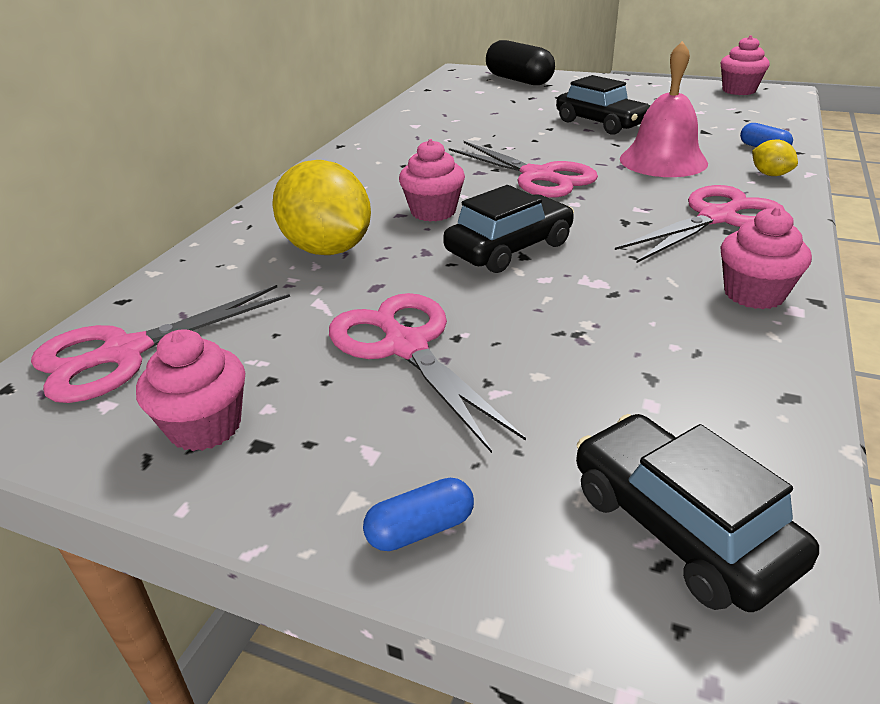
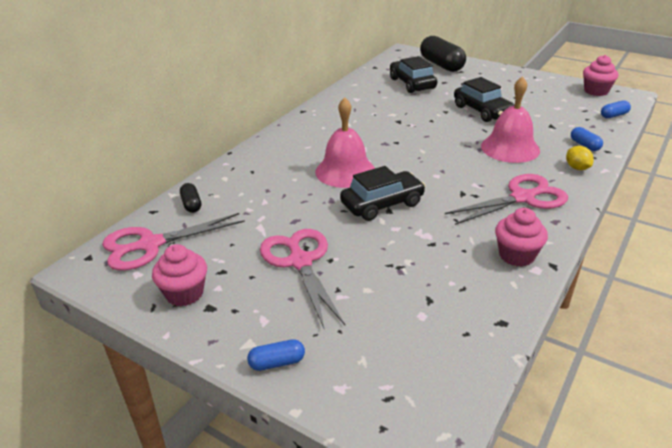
camera: 10 degrees right, 0 degrees up
yellow lemon [272,160,371,255] -> none
pink cupcake [399,139,465,222] -> pink bell [315,97,375,188]
pink scissors [449,141,598,198] -> none
black car [576,414,819,612] -> black car moved to [390,56,437,93]
none -> black capsule [180,183,201,213]
none -> blue capsule [601,100,631,118]

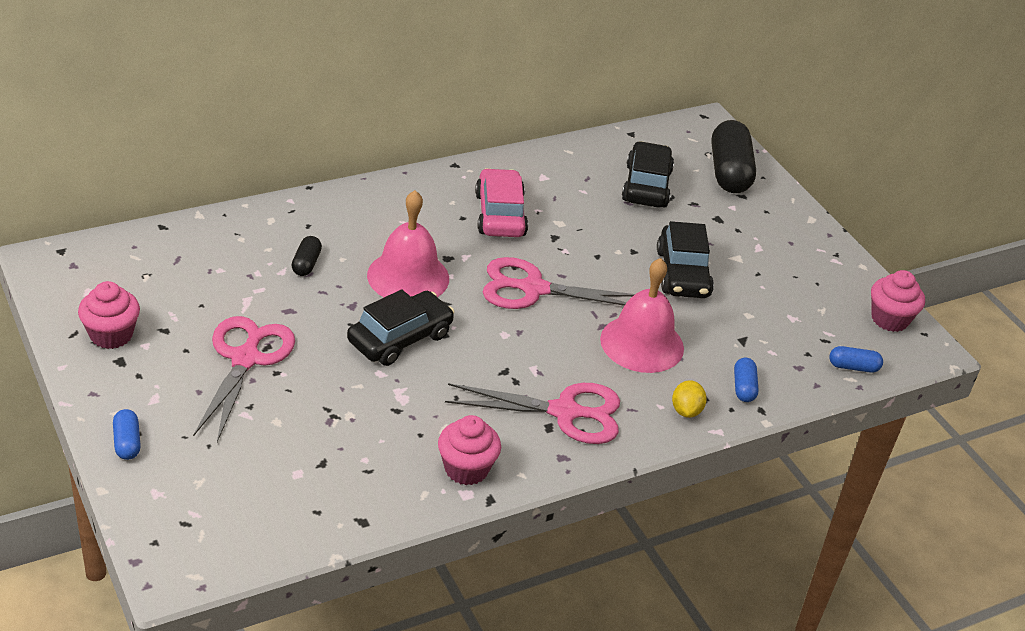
camera: 25 degrees right, 5 degrees up
pink scissors [102,213,245,271] -> pink scissors moved to [483,257,635,309]
black capsule [180,183,201,213] -> black capsule moved to [291,236,322,276]
blue capsule [247,339,305,371] -> blue capsule turned 60 degrees clockwise [113,409,141,460]
black car [340,166,426,221] -> black car turned 45 degrees counterclockwise [347,289,454,366]
none -> pink car [475,168,528,237]

